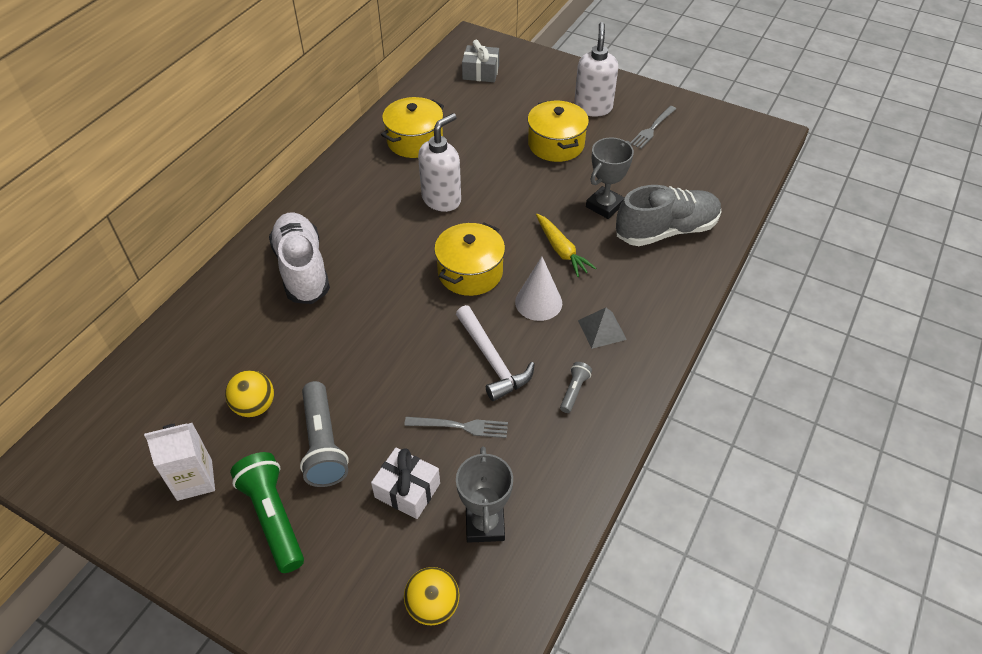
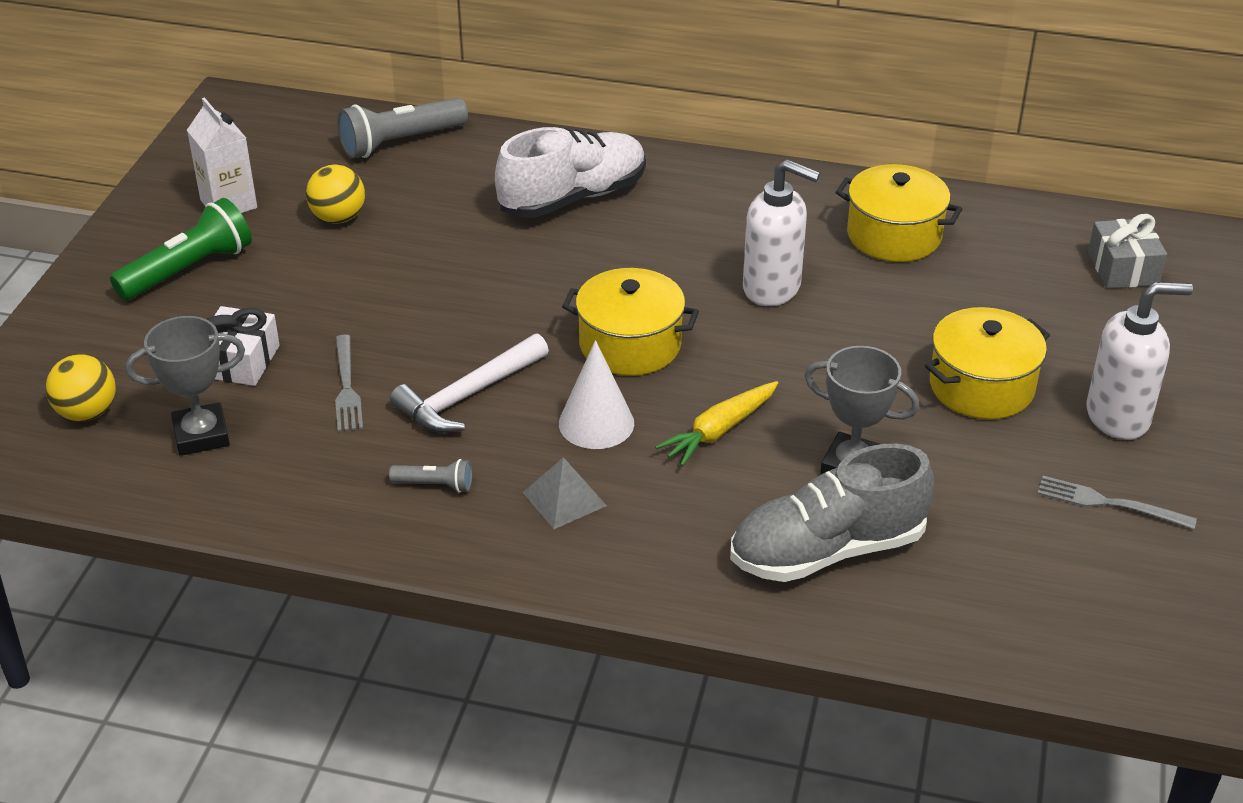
camera: 75 degrees right, 10 degrees down
grey flashlight [300,381,349,487] -> grey flashlight moved to [337,98,468,158]
grey shoe [616,185,722,246] -> grey shoe turned 105 degrees clockwise [730,443,934,582]

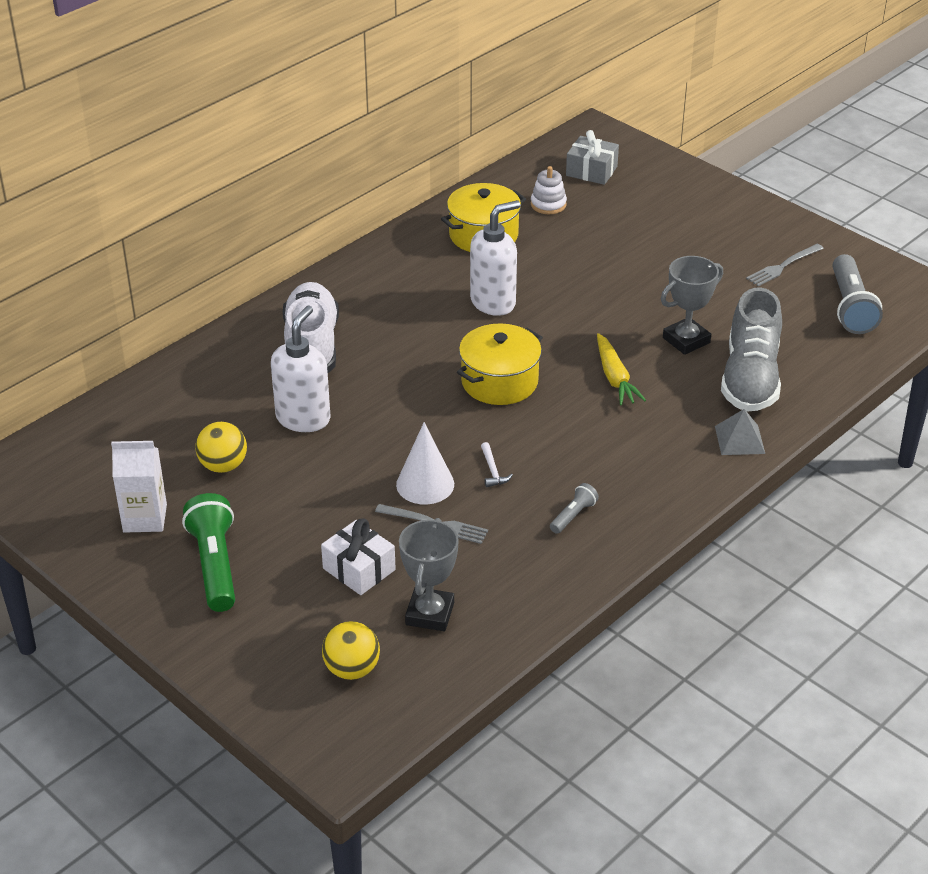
camera: 60 degrees left, 0 degrees up
grey flashlight [337,98,468,158] -> grey flashlight moved to [833,254,883,334]
white hammer [390,334,549,433] -> white hammer [481,442,513,487], size x0.46
grey pyramid [523,457,607,529] -> grey pyramid moved to [715,409,765,455]
white cone [559,340,634,449] -> white cone moved to [396,422,454,504]
yellow pot [925,307,1050,419] -> none
white soap dispenser [1086,282,1193,440] -> white soap dispenser moved to [271,306,330,432]
none -> white stacking toy [531,166,567,214]

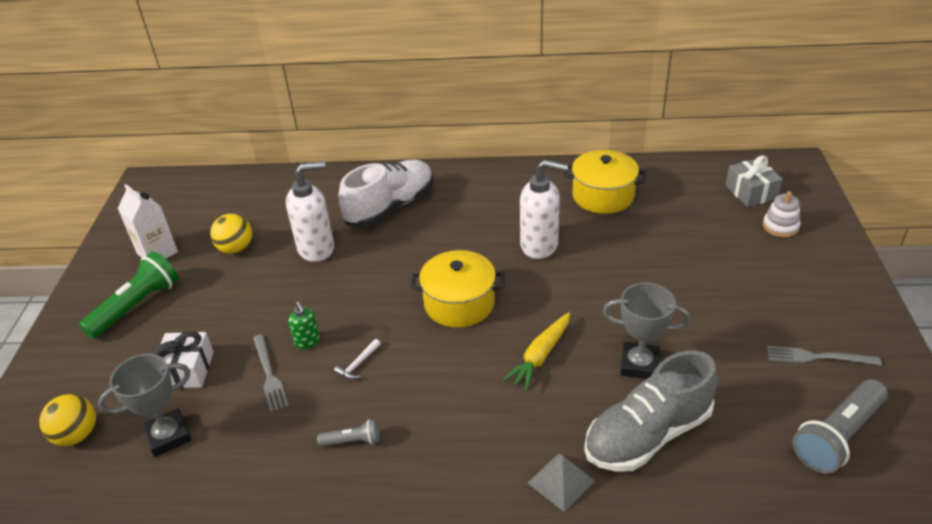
camera: 50 degrees right, 0 degrees up
white cone [396,422,454,504] -> green soap dispenser [288,301,320,349]
white stacking toy [531,166,567,214] -> white stacking toy moved to [763,191,801,237]

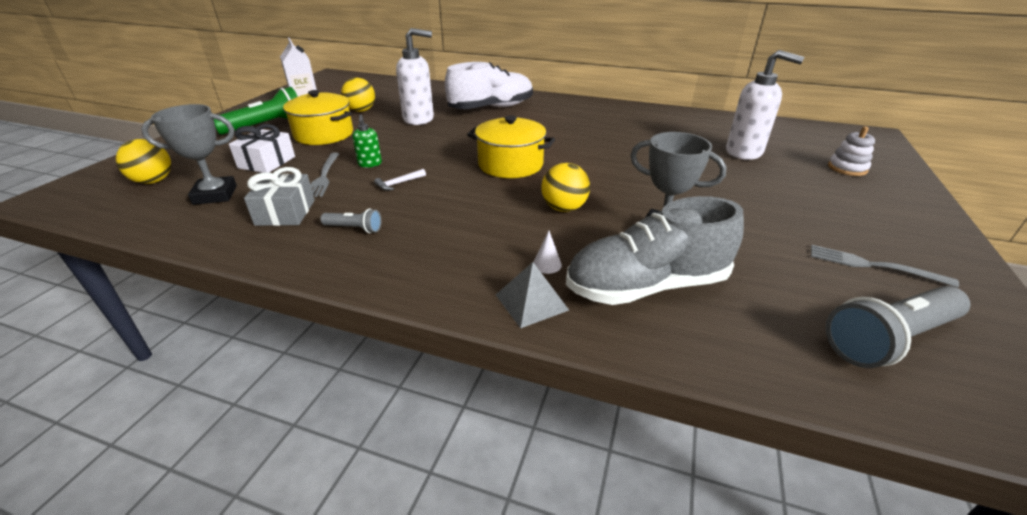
camera: 15 degrees right, 5 degrees down
yellow carrot [503,312,570,390] -> yellow ball [541,163,590,212]
white soap dispenser [520,160,568,259] -> white soap dispenser moved to [726,50,804,160]
yellow pot [563,150,647,214] -> yellow pot moved to [283,90,353,145]
grey gift [725,155,783,207] -> grey gift moved to [244,167,315,226]
none -> white cone [533,231,562,274]

